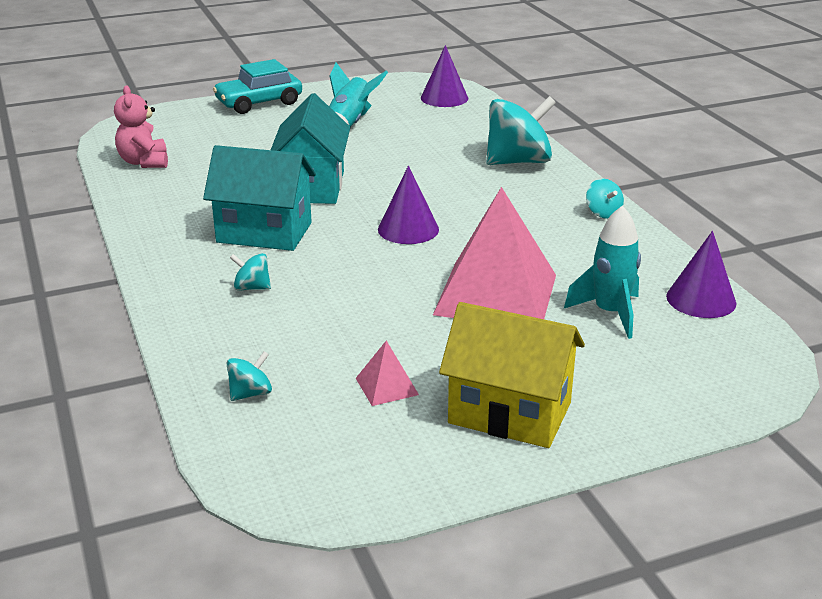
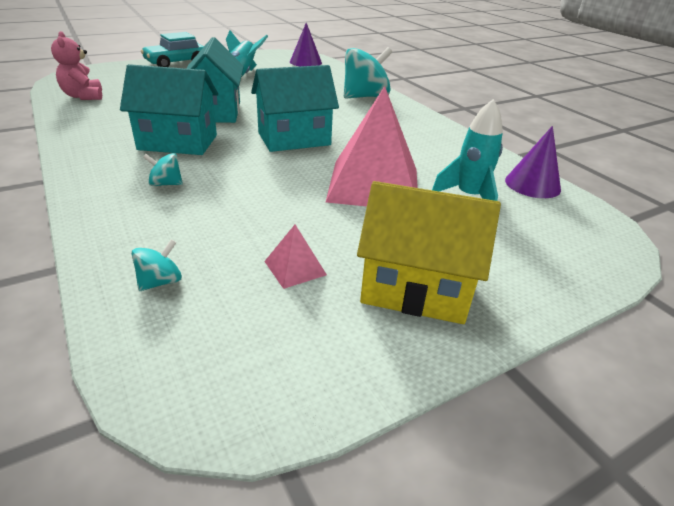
camera: 10 degrees left, 5 degrees up
purple cone [378,166,439,244] -> turquoise house [251,65,339,152]
turquoise spinning top [586,178,624,219] -> none

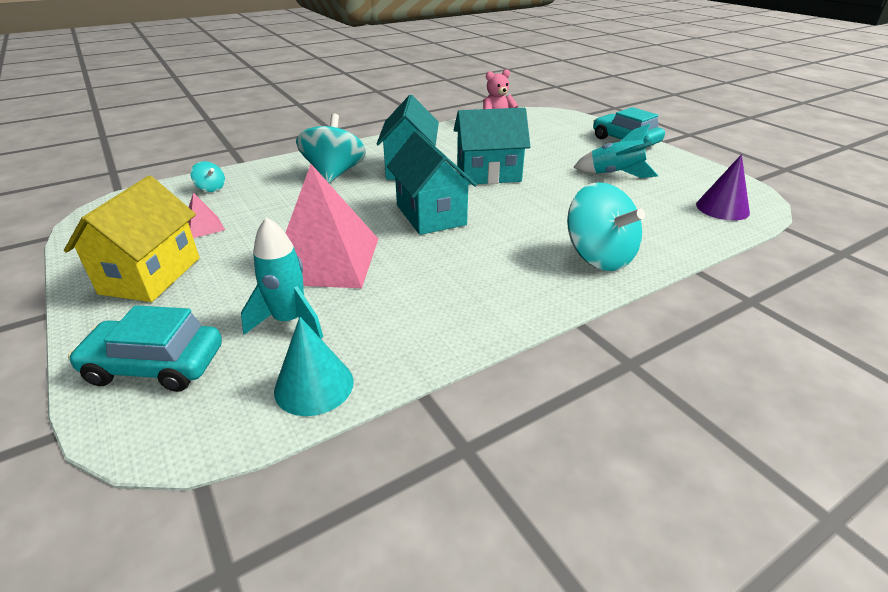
camera: 90 degrees right, 0 degrees up
turquoise spinning top [143,153,183,186] -> turquoise spinning top [296,113,366,183], size x2.20
purple cone [505,126,561,198] -> turquoise cone [274,317,354,416]
none -> turquoise car [68,305,222,392]

